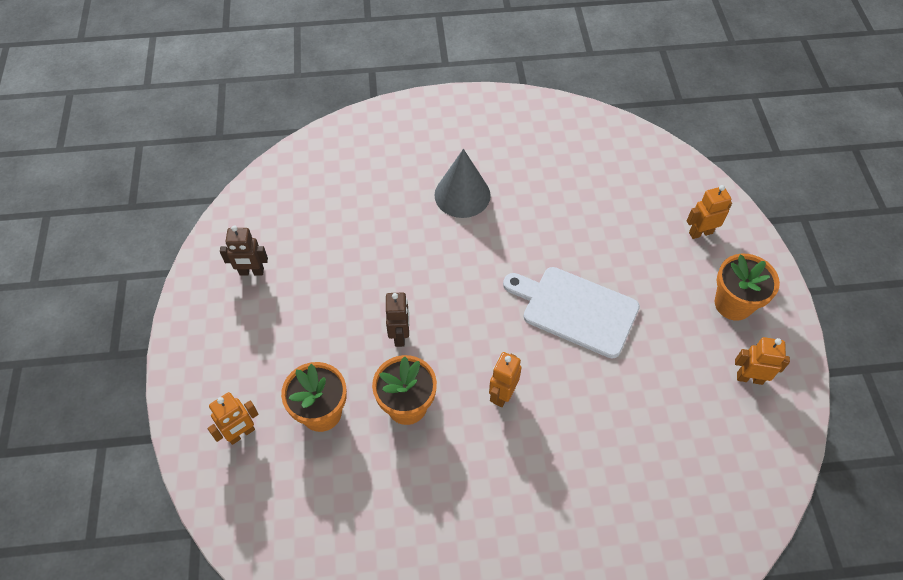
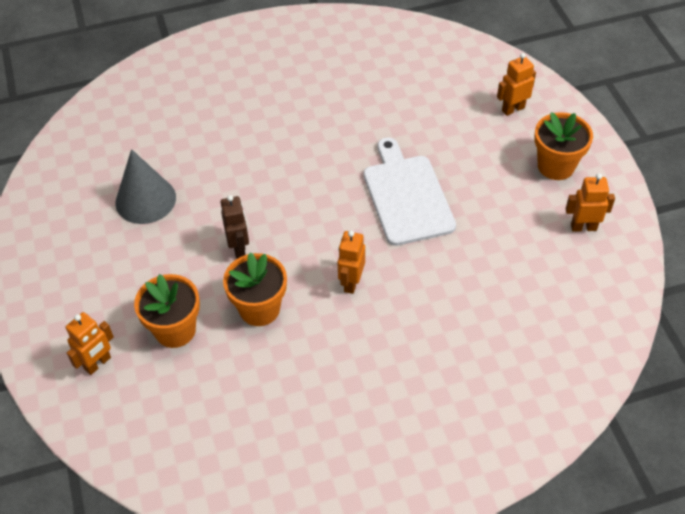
camera: 10 degrees left, 5 degrees down
brown robot [220,225,268,276] -> none
grey cone [434,149,491,218] -> grey cone moved to [115,149,176,224]
white cutting board [503,267,640,358] -> white cutting board turned 60 degrees clockwise [364,138,456,246]

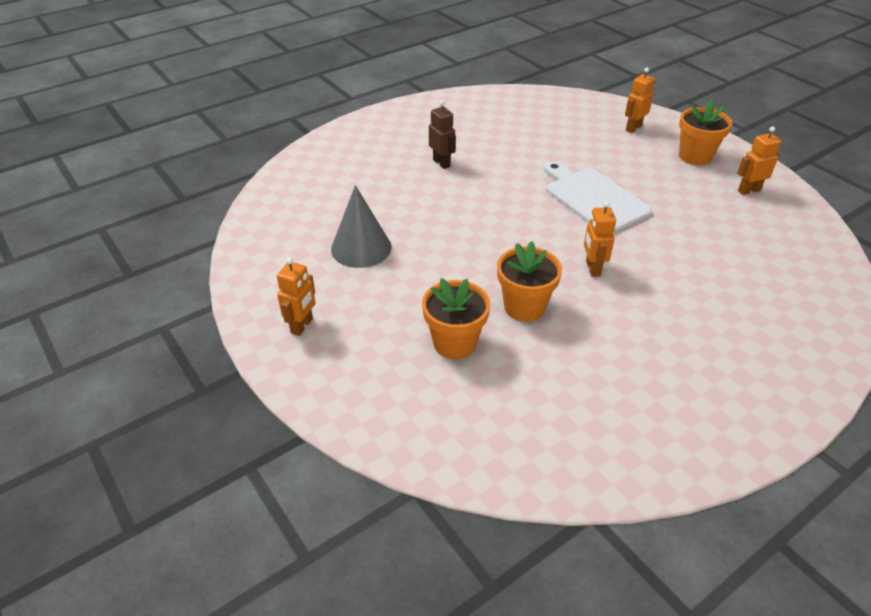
camera: 20 degrees left, 10 degrees down
orange robot [66,312,114,375] -> orange robot moved to [277,257,316,336]
brown robot [221,195,249,259] -> brown robot moved to [429,100,456,169]

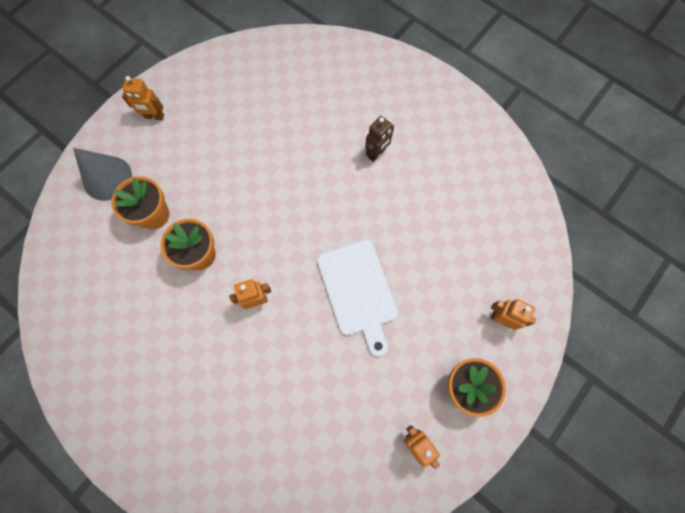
camera: 75 degrees right, 30 degrees up
grey cone [331,185,392,268] -> grey cone moved to [73,148,132,201]
white cutting board [544,161,652,233] -> white cutting board turned 120 degrees clockwise [317,240,398,357]

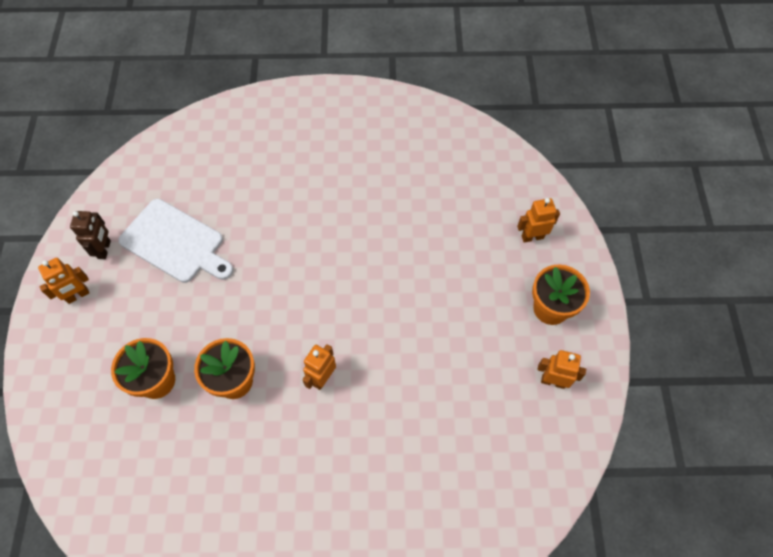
camera: 40 degrees left, 10 degrees down
grey cone [73,148,132,201] -> none
white cutting board [317,240,398,357] -> white cutting board moved to [118,199,233,283]
brown robot [365,116,394,162] -> brown robot moved to [70,211,111,259]

